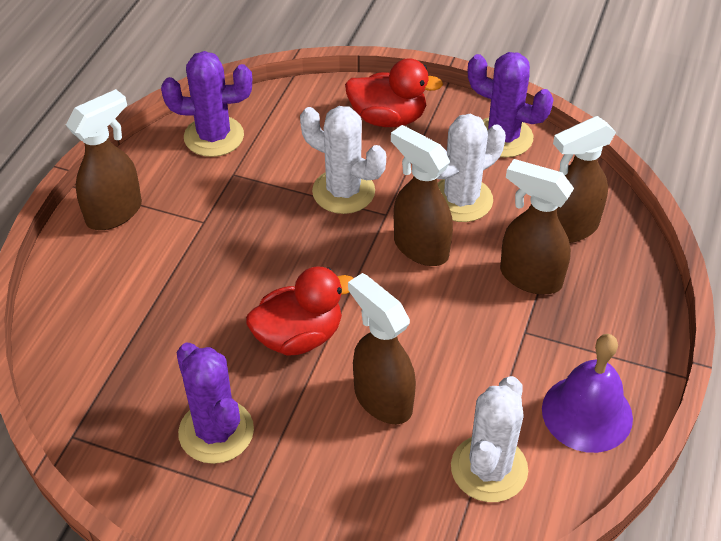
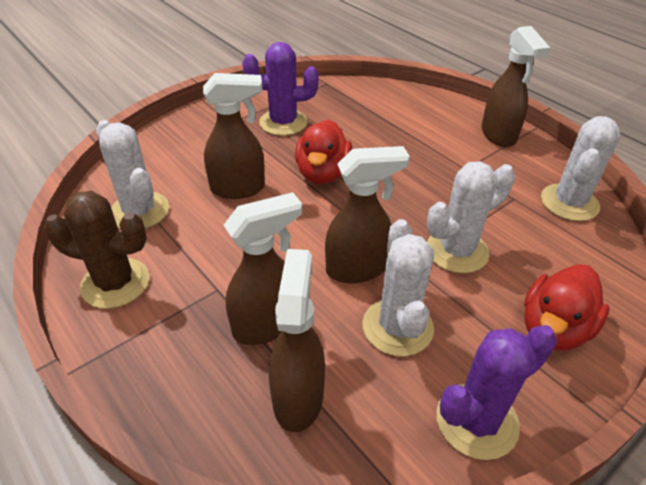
camera: 120 degrees right, 5 degrees down
purple cactus [161,51,252,157] -> white cactus [541,116,620,221]
purple bell [542,334,633,453] -> brown cactus [44,191,149,309]

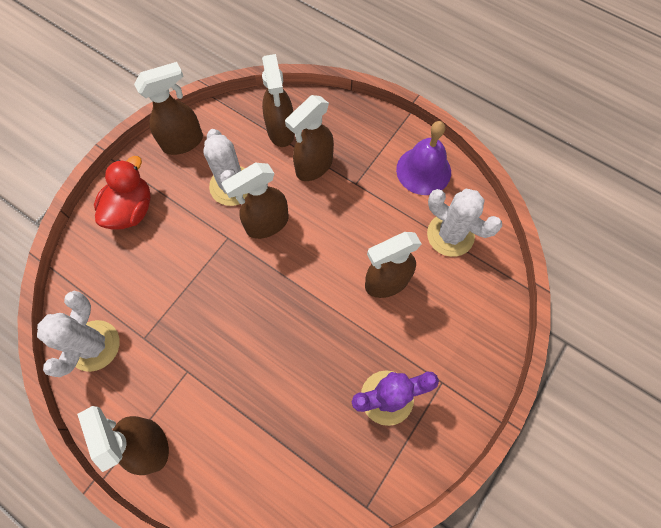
camera: 165 degrees right, 25 degrees up
brown cactus [44,191,149,309] -> purple bell [396,121,451,195]
red duck [295,120,352,184] -> none
white cactus [427,161,515,274] -> none
purple cactus [437,325,557,460] -> brown spray bottle [134,62,203,155]

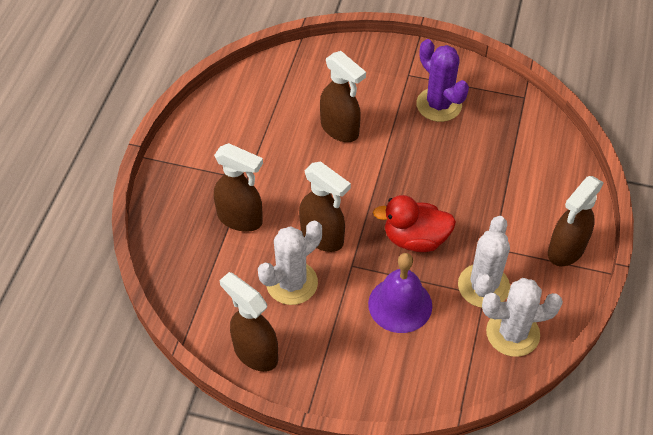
camera: 110 degrees left, 15 degrees down
red duck [94,156,151,230] -> red duck moved to [373,195,456,252]
brown spray bottle [262,54,295,147] -> none
purple bell [396,121,451,195] -> purple bell moved to [368,253,432,333]
white cactus [427,189,502,257] -> white cactus moved to [458,216,510,308]

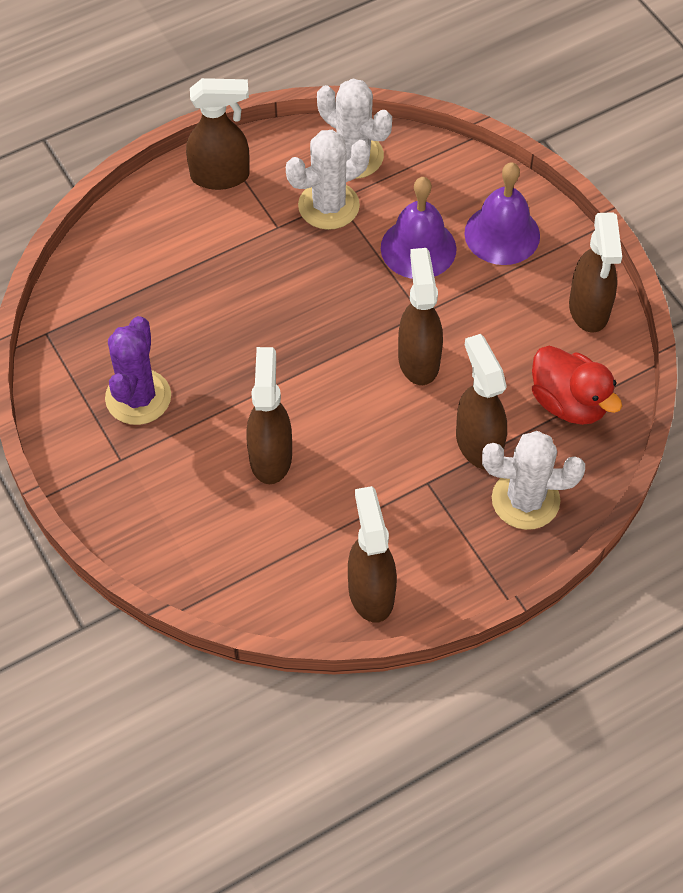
camera: 135 degrees left, 5 degrees up
white cactus [258,221,322,305] -> white cactus moved to [482,431,585,530]
red duck [373,195,456,252] -> red duck moved to [532,346,622,425]
none -> brown spray bottle [348,486,397,623]
none -> purple bell [464,162,540,265]

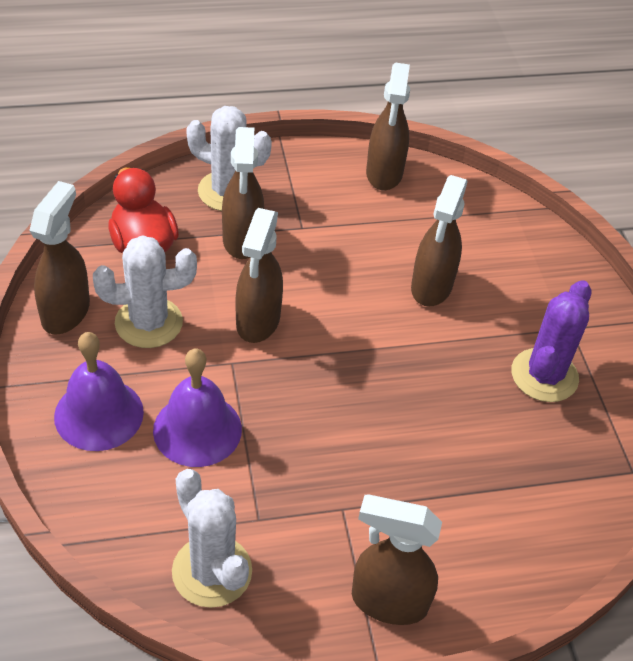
camera: 165 degrees left, 10 degrees down
white cactus [286,130,370,230] -> white cactus moved to [93,235,197,348]

